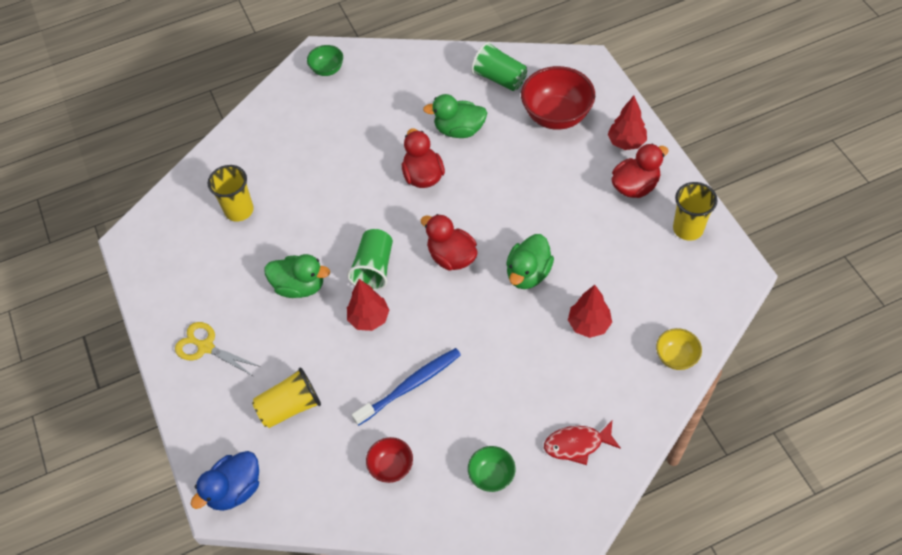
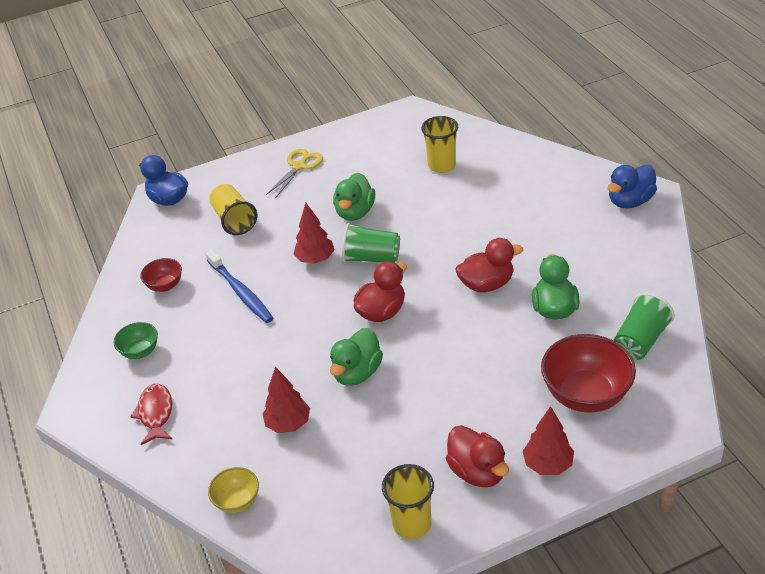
camera: 90 degrees right, 15 degrees down
green bowl [307,45,343,76] -> blue duck [608,165,657,209]
green duck [506,234,554,289] -> green duck turned 90 degrees counterclockwise [330,328,383,386]

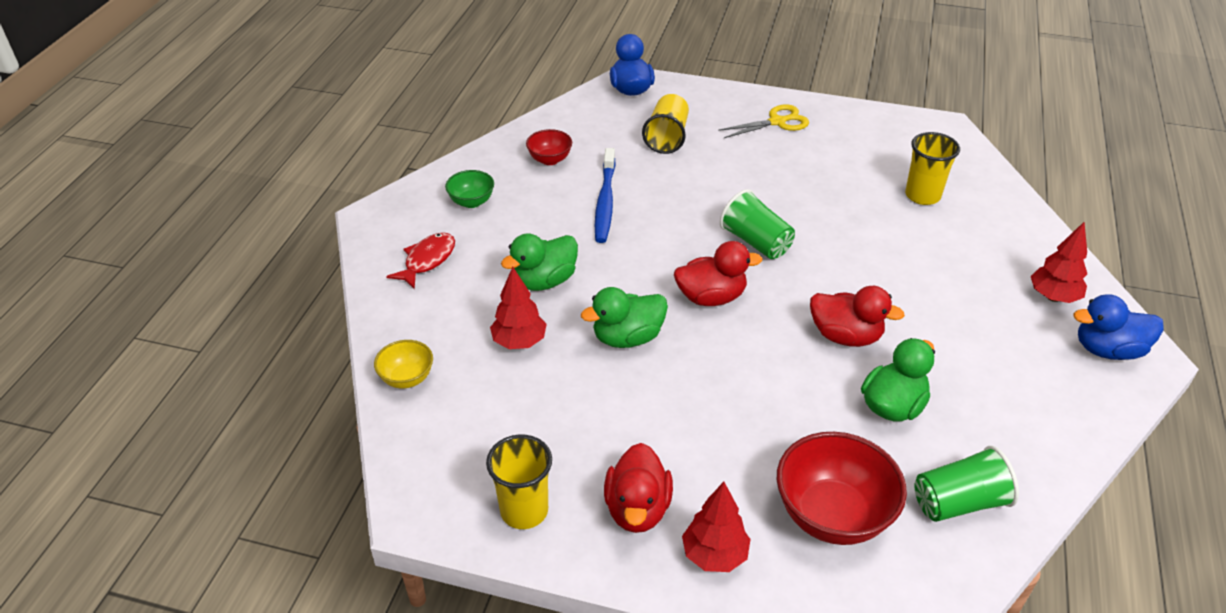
camera: 35 degrees right, 0 degrees up
red tree [294,203,335,264] -> red tree moved to [1031,222,1087,303]
green duck [333,173,375,221] -> green duck moved to [501,233,578,291]

